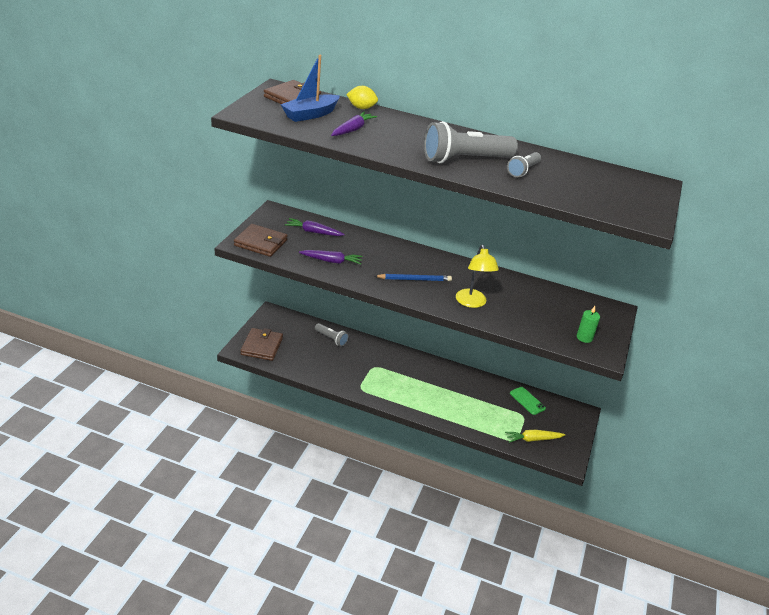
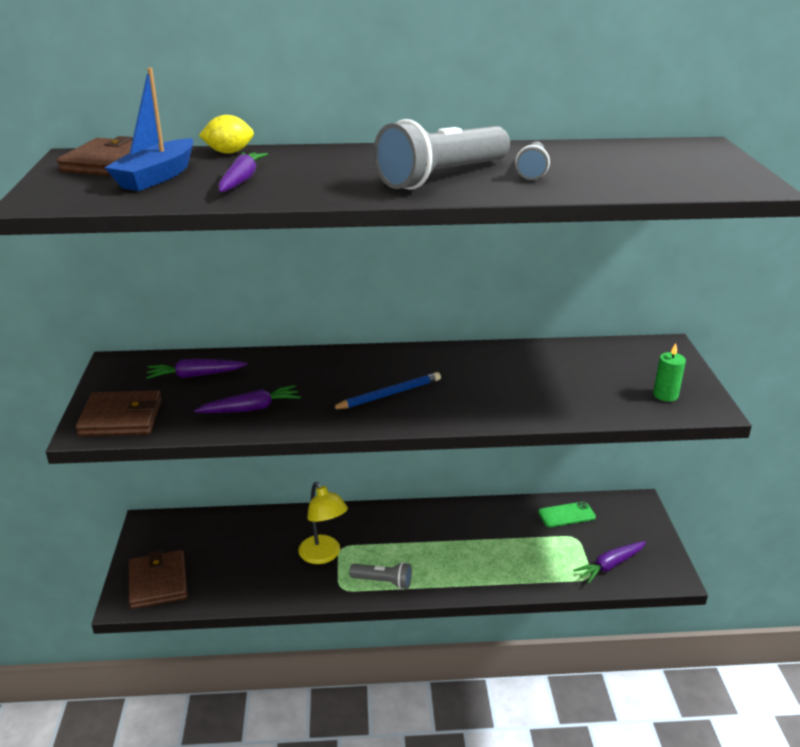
camera: 20 degrees left, 5 degrees down
grey flashlight [315,323,349,346] -> grey flashlight moved to [349,562,412,589]
yellow lamp [456,245,499,308] -> yellow lamp moved to [298,482,348,564]
yellow carrot [505,430,565,443] -> purple carrot [573,541,646,584]
green phone [510,387,546,415] -> green phone turned 45 degrees counterclockwise [538,501,596,527]

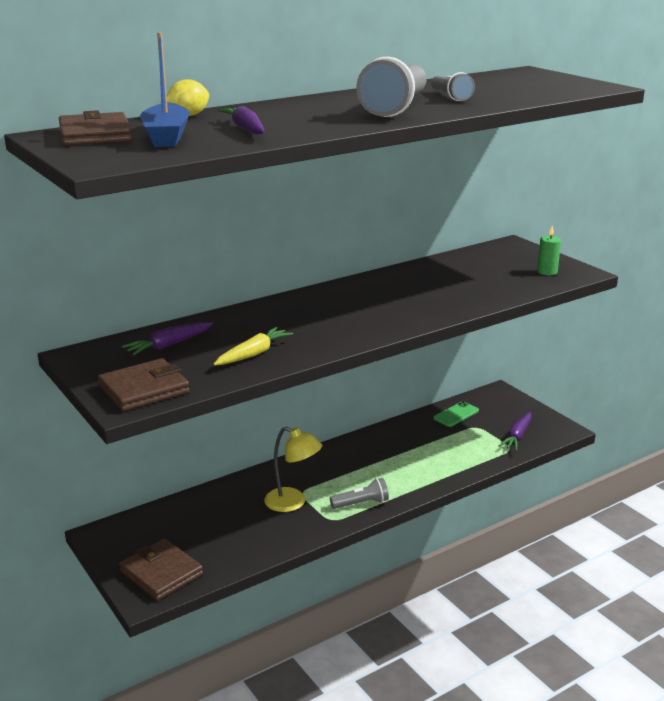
camera: 30 degrees left, 5 degrees down
purple carrot [194,385,301,413] -> yellow carrot [214,327,293,365]
blue pencil [330,372,441,409] -> none

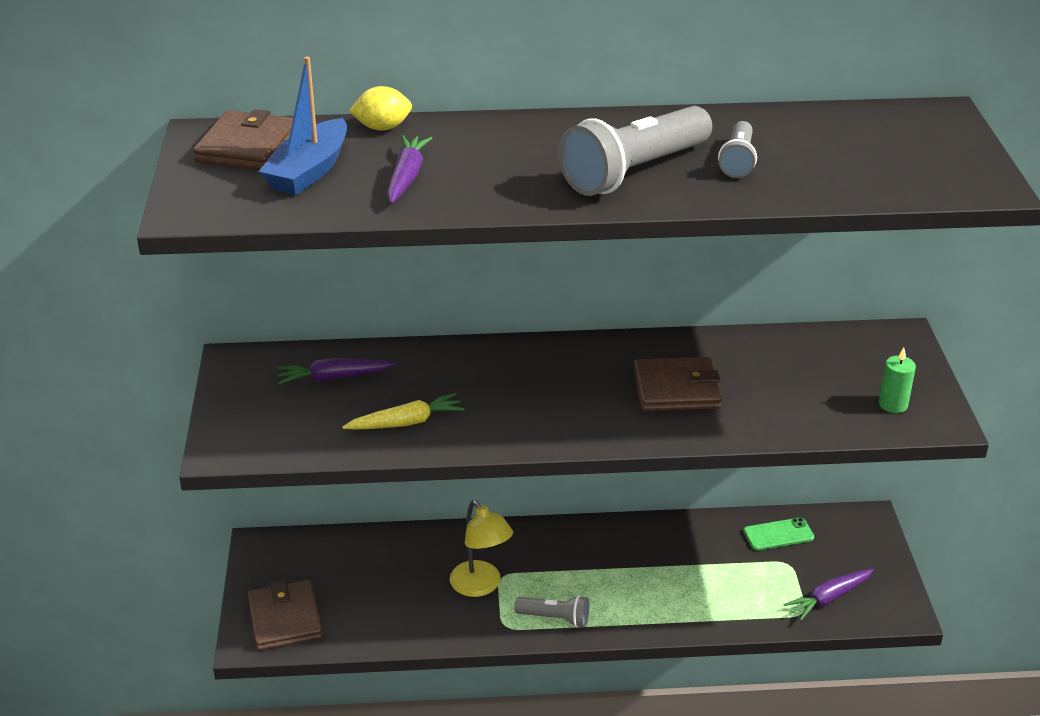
camera: 30 degrees right, 10 degrees up
brown wallet [98,358,190,411] -> brown wallet moved to [633,357,722,411]

